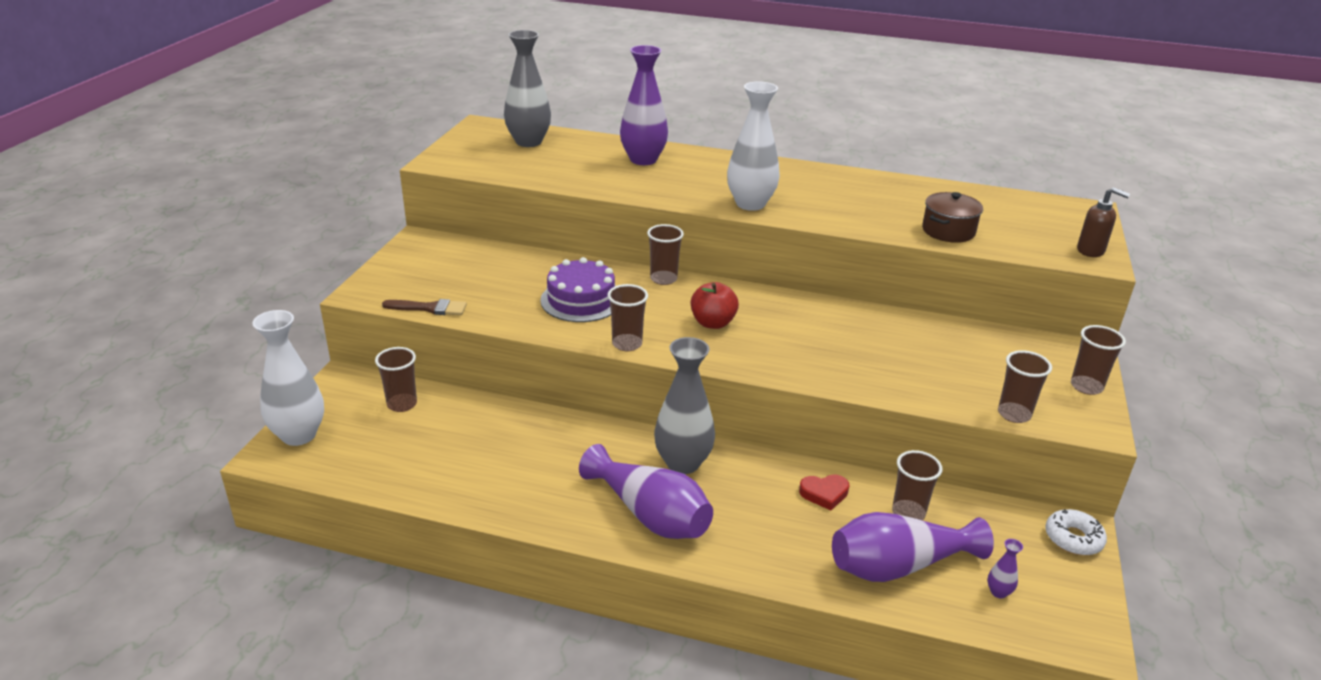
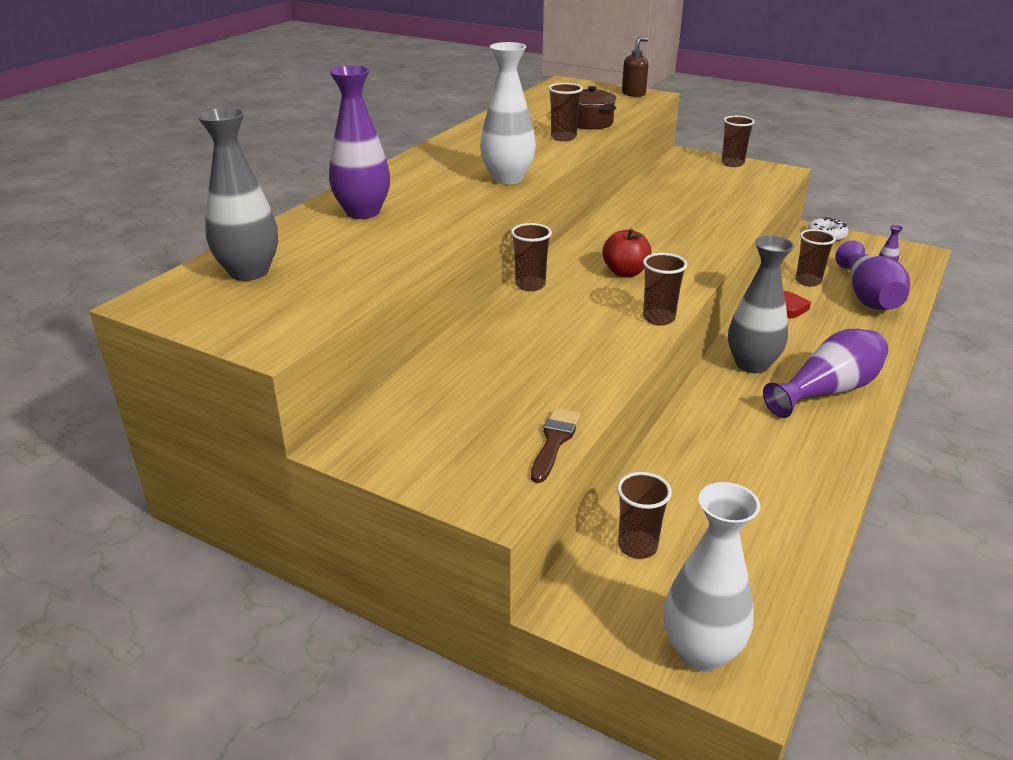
camera: 75 degrees left, 0 degrees up
purple cake [540,257,615,322] -> none
brown cup [998,350,1052,423] -> brown cup moved to [548,83,583,141]

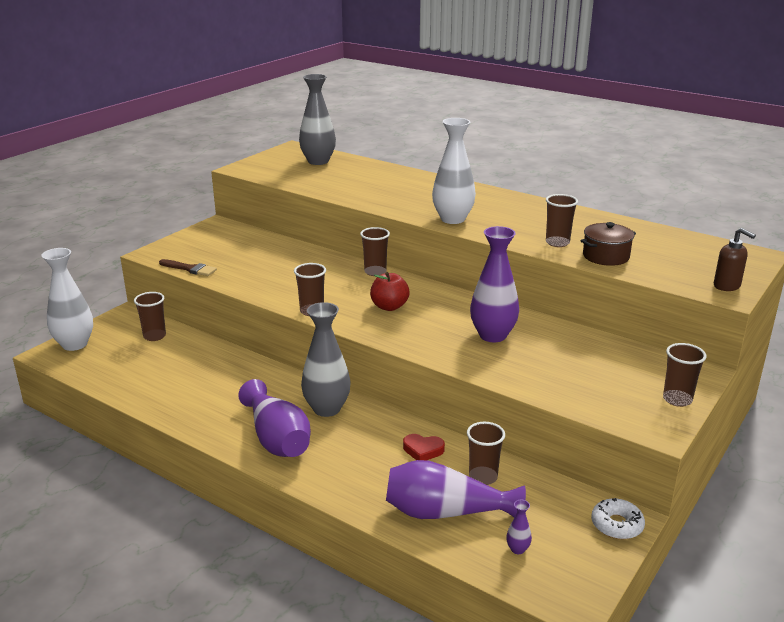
camera: 95 degrees right, 5 degrees down
purple vase [329,65,390,219] -> purple vase moved to [470,226,519,342]

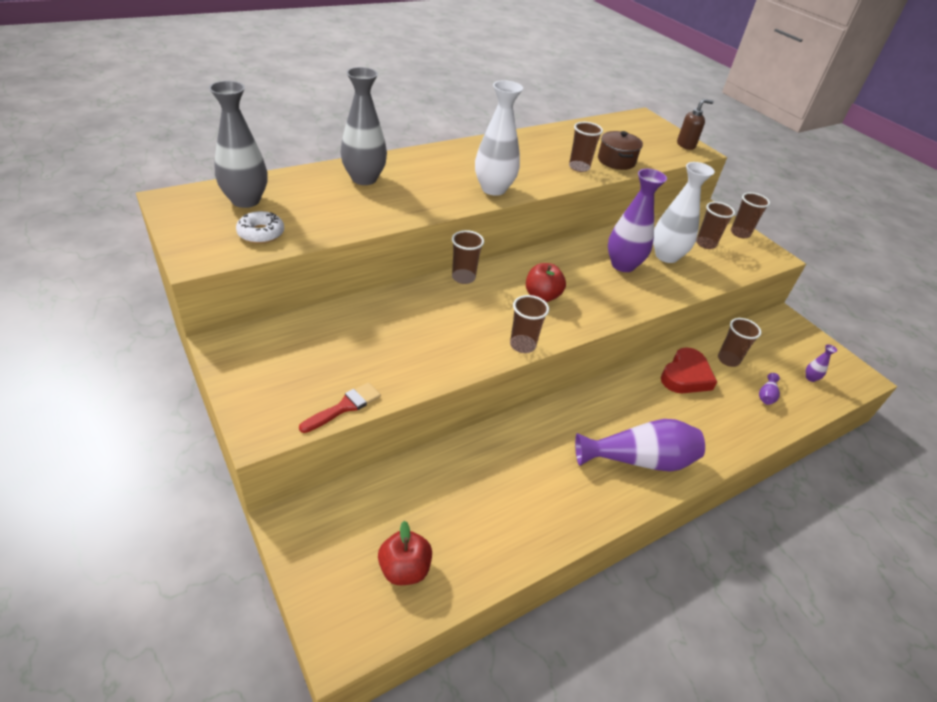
camera: 70 degrees left, 15 degrees up
white vase [42,248,93,351] -> white vase moved to [653,162,715,263]
brown cup [134,292,166,341] -> brown cup moved to [696,202,735,249]
brown brush [159,259,217,276] -> red brush [299,382,381,433]
grey vase [301,302,351,417] -> grey vase moved to [340,67,387,185]
purple vase [386,460,526,519] -> purple vase [759,373,780,405], size x0.41
red heart [403,434,445,460] -> red heart [661,347,717,393], size x1.66
white donut [591,498,645,539] -> white donut moved to [236,211,284,244]
none -> red apple [378,521,432,585]

